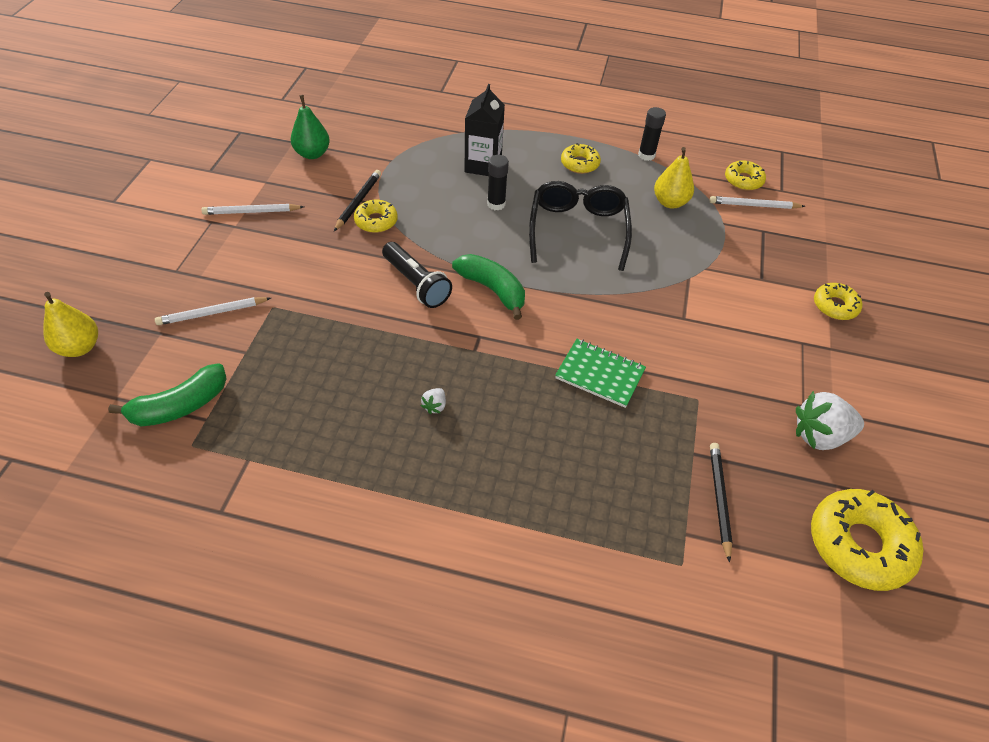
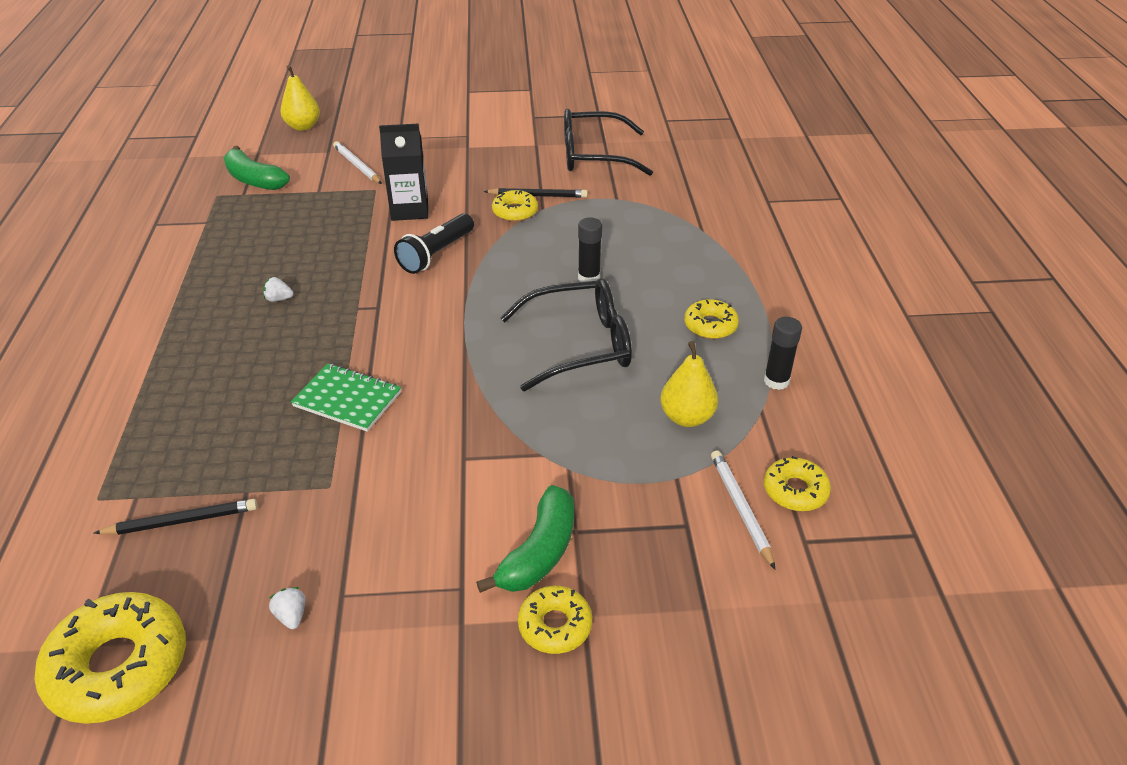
camera: 75 degrees right, 10 degrees down
white pencil [201,204,304,215] -> none
green pear [291,95,330,159] -> black glasses [564,109,653,176]
green banana [452,254,525,320] -> green banana moved to [476,485,574,593]
black carton [465,84,505,176] -> black carton moved to [379,123,428,221]
green notebook [555,339,646,408] -> green notebook turned 75 degrees counterclockwise [291,363,401,432]
white strawberry [796,391,864,450] -> white strawberry [269,587,305,629], size x0.45

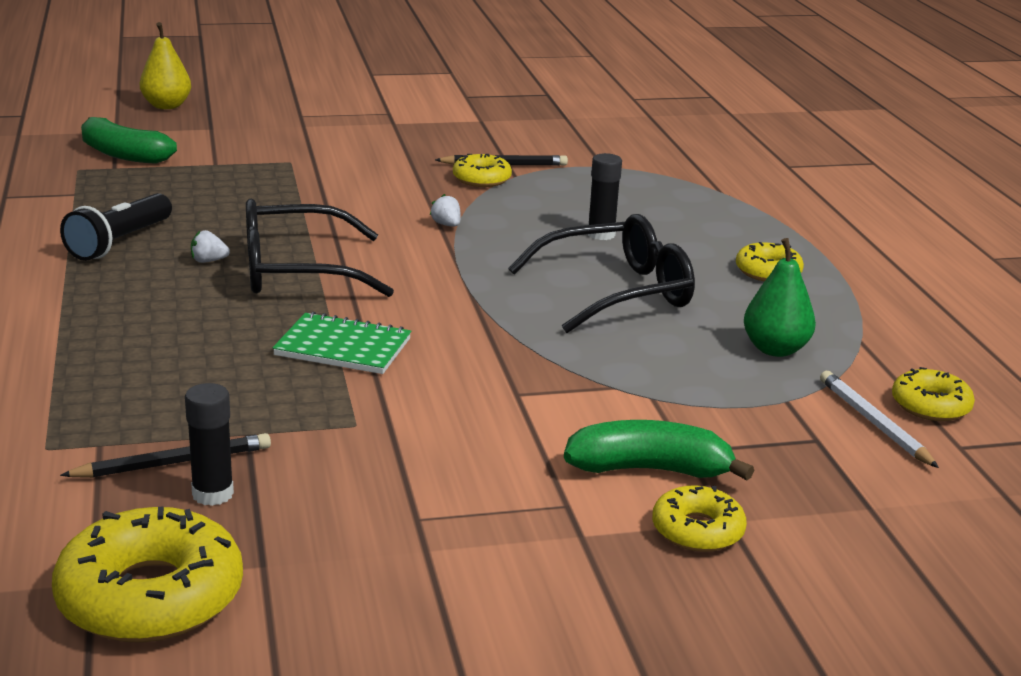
camera: 10 degrees left, 15 degrees down
white strawberry [269,587,305,629] -> white strawberry moved to [430,194,461,226]
white pencil [333,141,382,184] -> none
black carton [379,123,428,221] -> none
black flashlight [394,213,474,274] -> black flashlight moved to [60,193,172,261]
green banana [476,485,574,593] -> green banana turned 105 degrees counterclockwise [564,420,754,480]
black glasses [564,109,653,176] -> black glasses moved to [246,199,394,297]
yellow pear [660,341,718,427] -> green pear [744,238,816,357]
black glue stick [764,317,802,390] -> black glue stick moved to [185,383,234,506]

